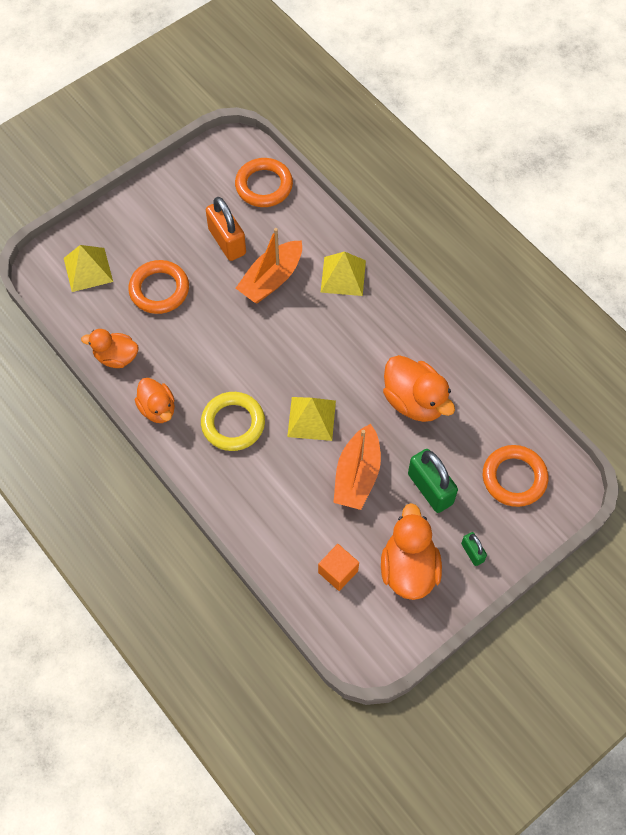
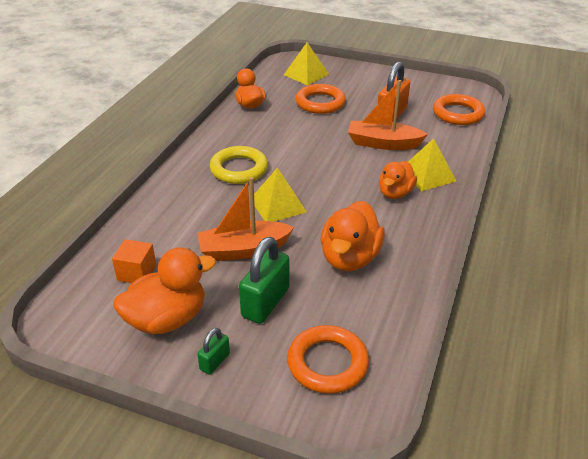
camera: 60 degrees right, 25 degrees down
orange duck [135,378,175,423] -> orange duck moved to [379,161,417,199]

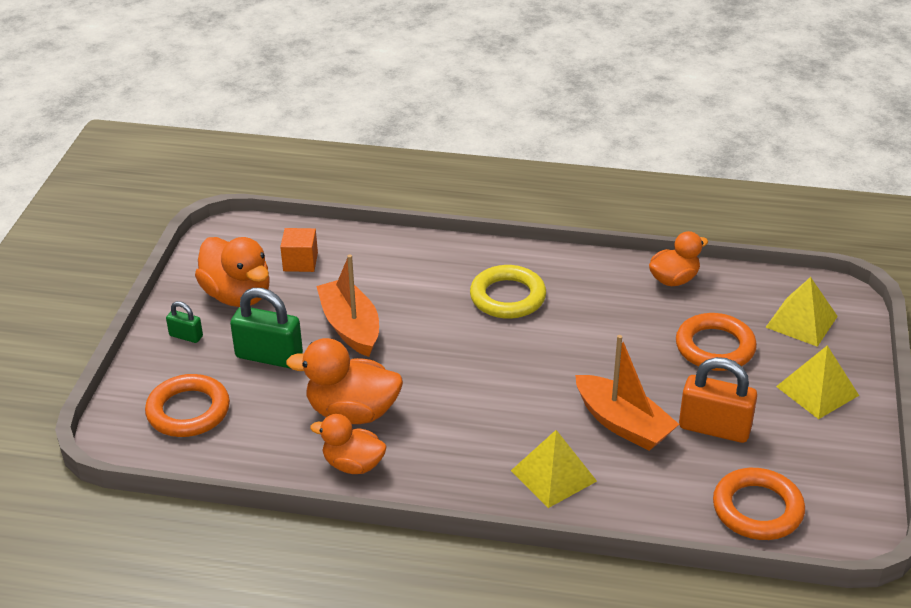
camera: 80 degrees right, 0 degrees up
yellow pyramid [254,167,307,222] -> yellow pyramid moved to [776,345,859,419]
orange boat [348,80,428,150] -> orange boat turned 135 degrees clockwise [575,335,679,451]
orange duck [379,161,417,199] -> orange duck moved to [310,414,387,474]

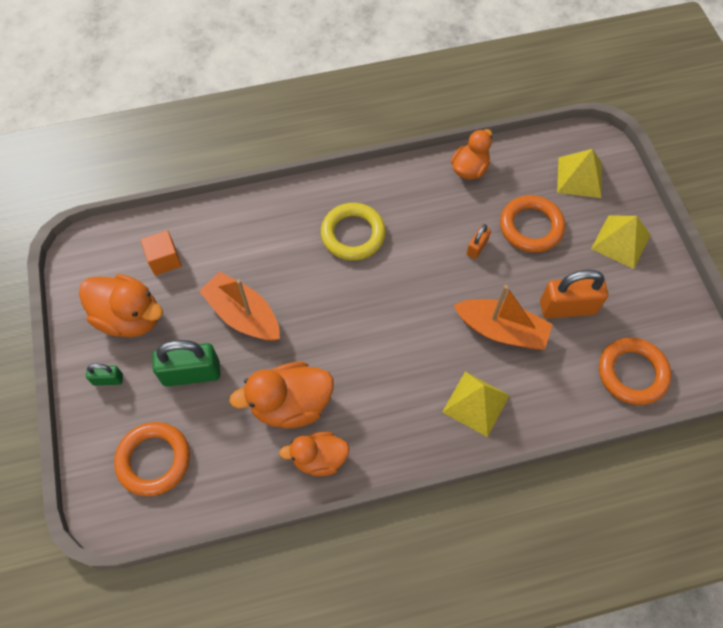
camera: 25 degrees left, 25 degrees up
none -> orange padlock [466,224,491,259]

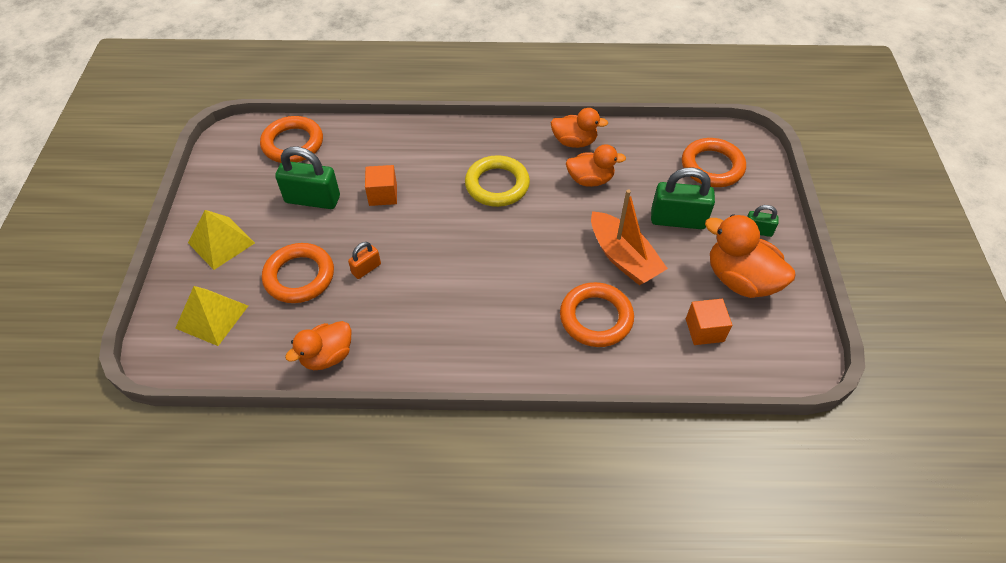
camera: 165 degrees left, 10 degrees down
orange duck [229,362,334,428] -> orange duck [566,144,626,187], size x0.66
yellow ring [321,203,386,261] -> yellow ring moved to [465,155,530,207]
yellow pyramid [442,372,510,437] -> none
orange boat [454,285,552,350] -> orange cube [365,165,397,206]
orange padlock [540,270,608,318] -> green padlock [275,147,340,209]
none -> orange ring [560,282,634,347]

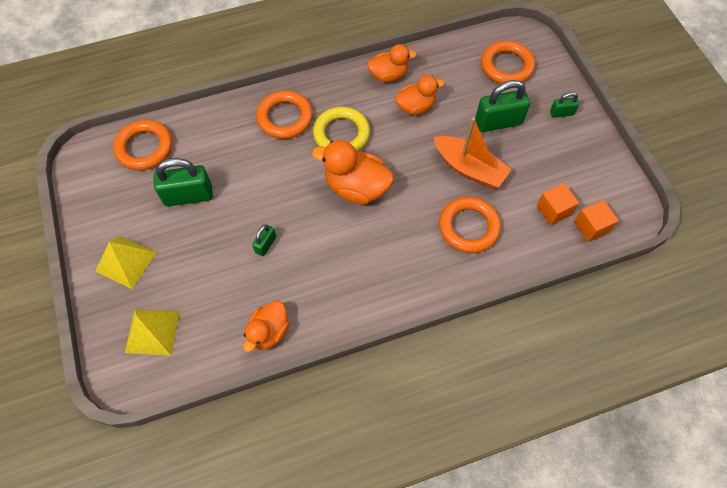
camera: 20 degrees left, 10 degrees up
orange ring [262,243,334,303] -> orange ring moved to [256,91,313,139]
orange padlock [348,242,381,279] -> green padlock [252,224,276,256]
orange cube [365,165,397,206] -> orange cube moved to [574,200,619,242]
orange duck [705,214,796,298] -> orange duck moved to [312,140,394,205]

